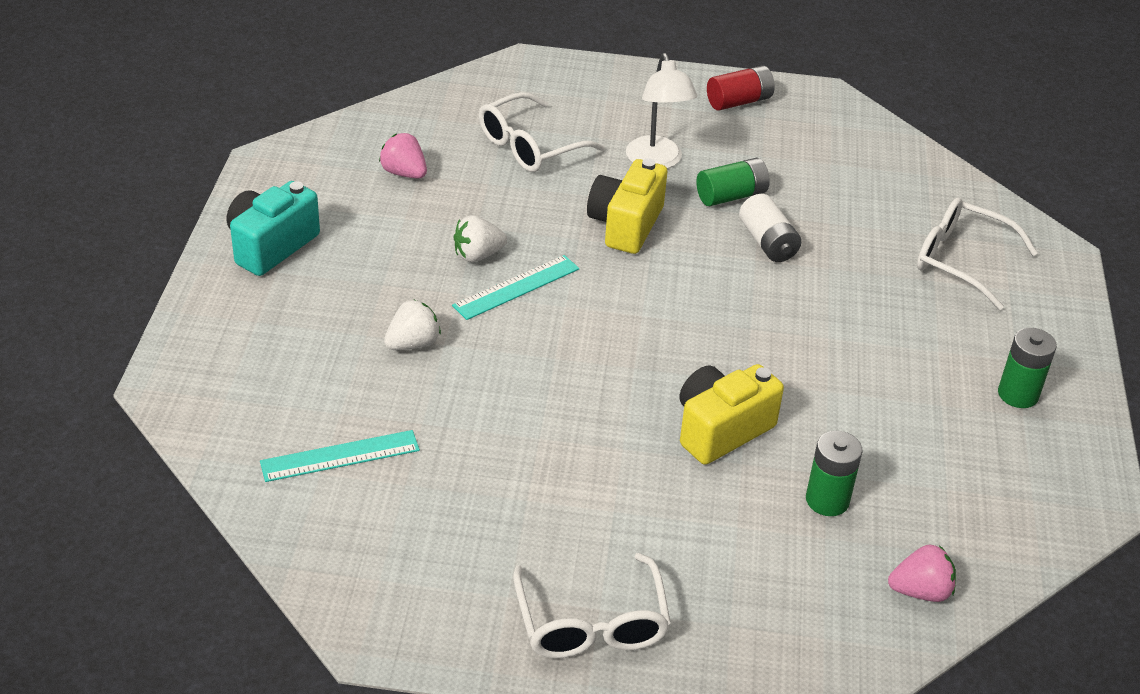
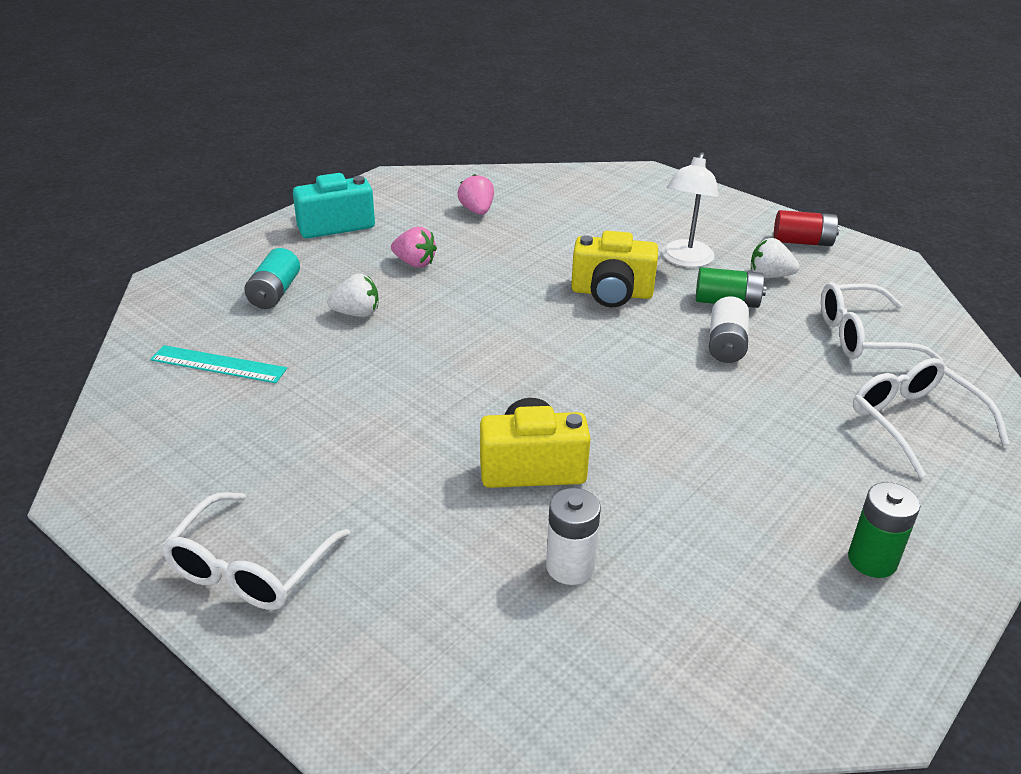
camera: 35 degrees right, 5 degrees down
turquoise ruler [452,255,579,320] -> none
white strawberry [454,215,507,262] -> white strawberry moved to [751,238,800,278]
white glasses [479,92,605,172] -> white glasses moved to [821,282,943,361]
yellow camera [587,158,667,254] -> yellow camera turned 135 degrees counterclockwise [571,231,658,307]
green battery [806,431,863,516] -> white battery [546,488,601,585]
pink strawberry [888,545,956,602] -> pink strawberry moved to [391,227,437,268]
none -> turquoise battery [244,248,300,309]

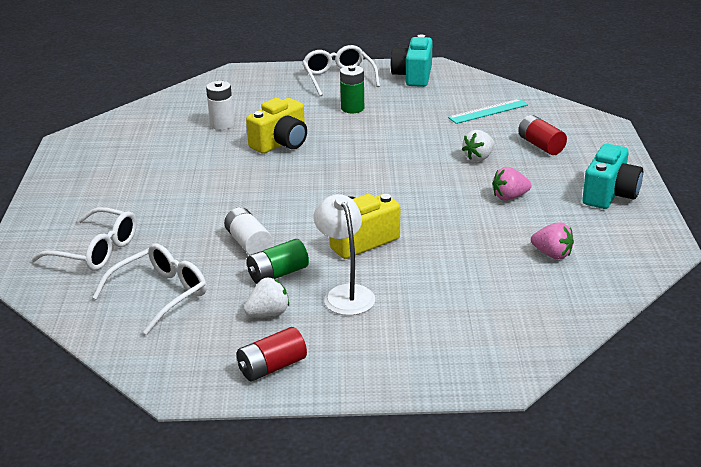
camera: 140 degrees right, 5 degrees down
turquoise battery [244,248,300,309] -> red battery [518,115,567,155]
green battery [848,482,920,578] -> green battery moved to [340,65,364,113]
none -> turquoise camera [390,34,432,87]

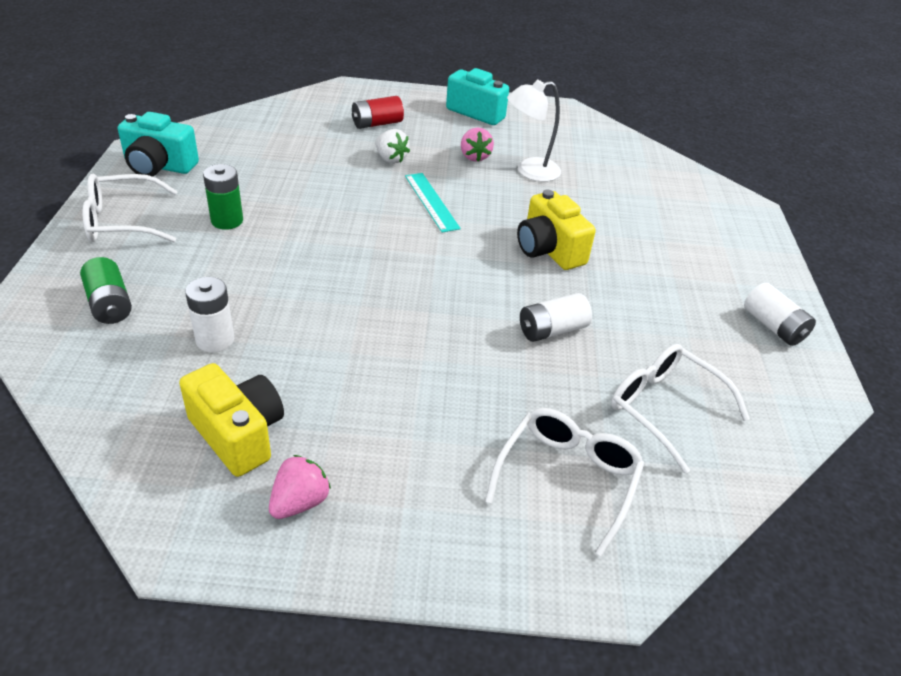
camera: 90 degrees left, 10 degrees up
red battery [237,327,307,381] -> white battery [744,283,816,346]
white strawberry [243,278,289,317] -> none
yellow camera [246,98,307,154] -> yellow camera moved to [179,363,284,477]
green battery [247,239,309,284] -> green battery moved to [80,257,132,324]
white lamp [314,194,375,315] -> white lamp moved to [507,80,561,182]
turquoise ruler [448,99,528,124] -> turquoise ruler moved to [405,173,461,232]
pink strawberry [531,222,574,259] -> pink strawberry moved to [269,455,331,519]

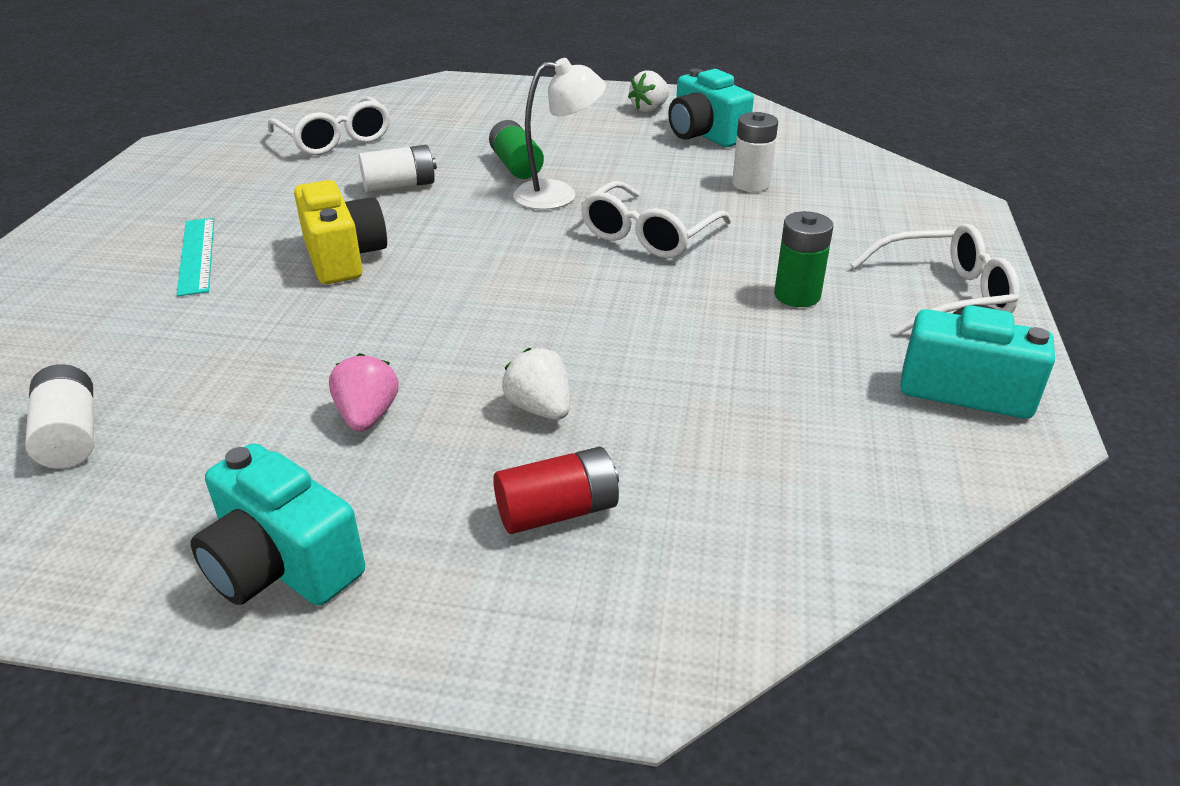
camera: 170 degrees left, 5 degrees down
green battery [80,257,132,324] -> green battery moved to [489,120,544,179]
yellow camera [179,363,284,477] -> turquoise camera [668,68,754,147]
pink strawberry [269,455,331,519] -> white strawberry [628,70,670,112]
turquoise ruler [405,173,461,232] -> turquoise ruler moved to [176,218,214,296]
white glasses [485,408,645,557] -> white glasses moved to [581,181,732,258]
white lamp [507,80,561,182] -> white lamp moved to [513,58,606,210]
white battery [744,283,816,346] -> white battery moved to [25,364,94,469]

